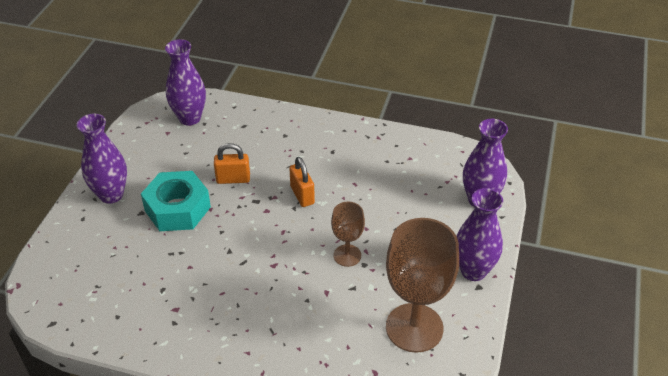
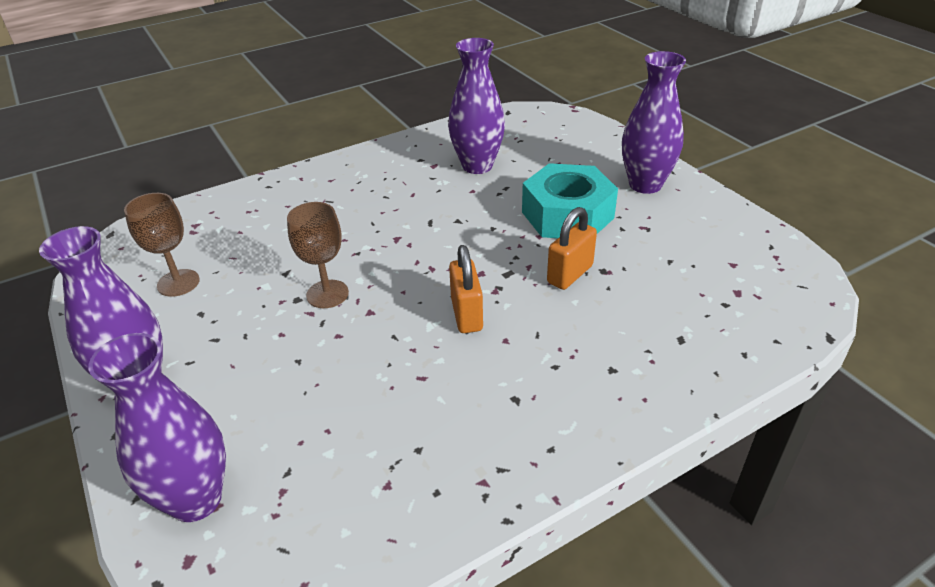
camera: 135 degrees right, 5 degrees down
purple vase [165,39,206,126] -> purple vase moved to [448,38,505,174]
orange padlock [289,157,315,207] -> orange padlock turned 60 degrees clockwise [449,245,483,333]
brown goblet [386,218,459,353] -> brown goblet [124,193,200,297], size x0.52

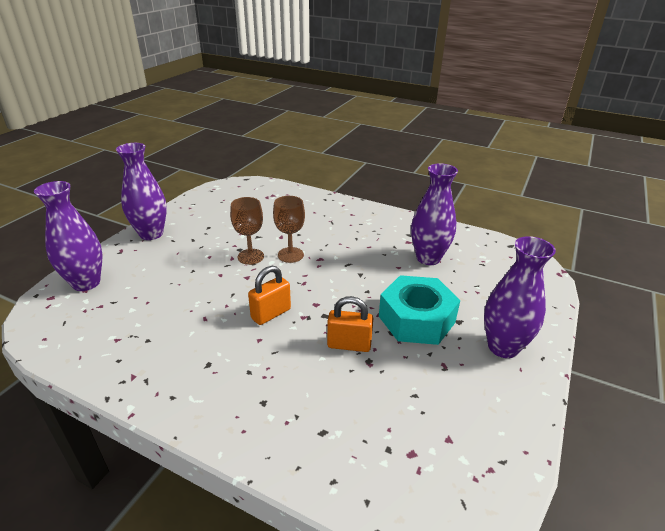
camera: 55 degrees right, 5 degrees down
brown goblet [124,193,200,297] -> brown goblet moved to [273,196,305,263]

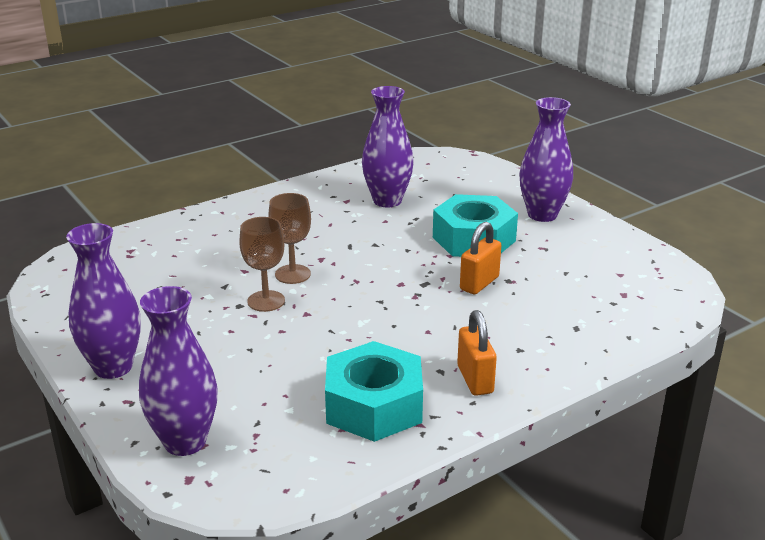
camera: 60 degrees left, 5 degrees down
orange padlock [248,266,291,325] -> orange padlock moved to [457,310,497,396]
none -> turquoise nut [325,341,423,442]

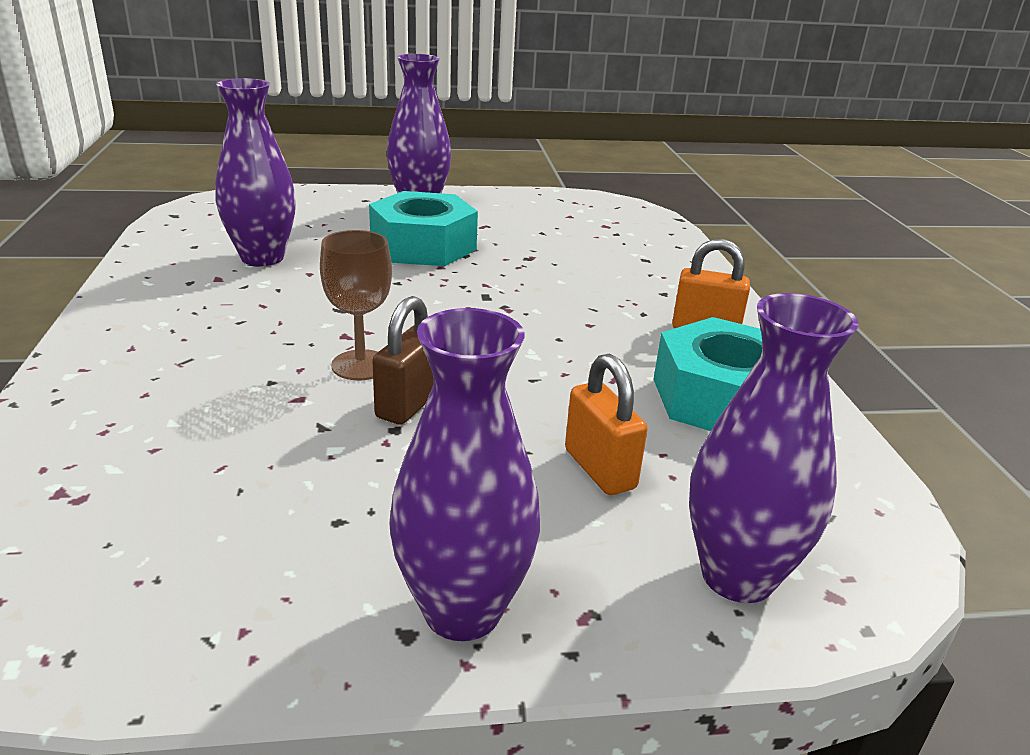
camera: 65 degrees left, 0 degrees up
brown goblet [239,217,285,312] -> brown padlock [372,296,434,425]
orange padlock [460,222,501,294] -> orange padlock moved to [565,354,648,495]

